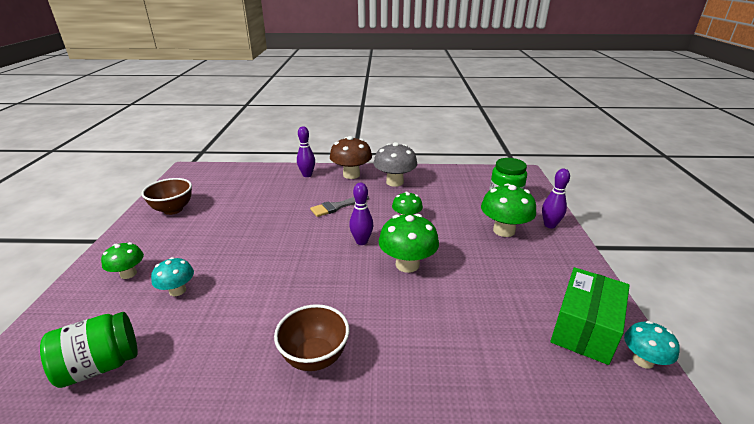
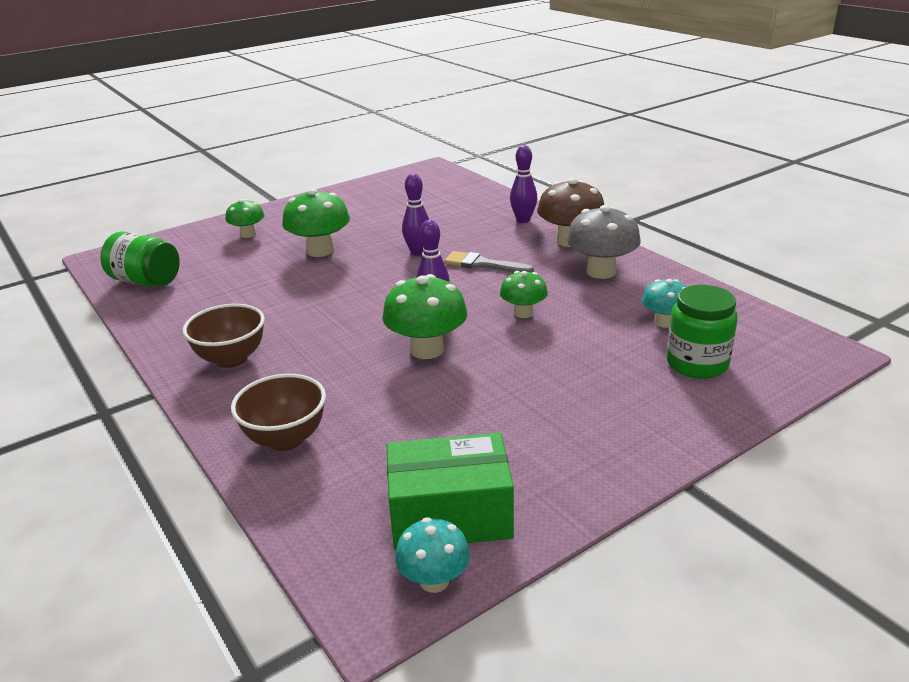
camera: 55 degrees right, 0 degrees up
brown bowl [141,178,192,215] -> brown bowl moved to [231,374,326,451]
turquoise mushroom [151,257,194,296] -> turquoise mushroom moved to [642,279,687,328]
green mushroom [481,184,536,237] -> green mushroom moved to [282,189,350,257]
purple bowling pin [542,169,570,228] -> purple bowling pin moved to [402,174,429,256]

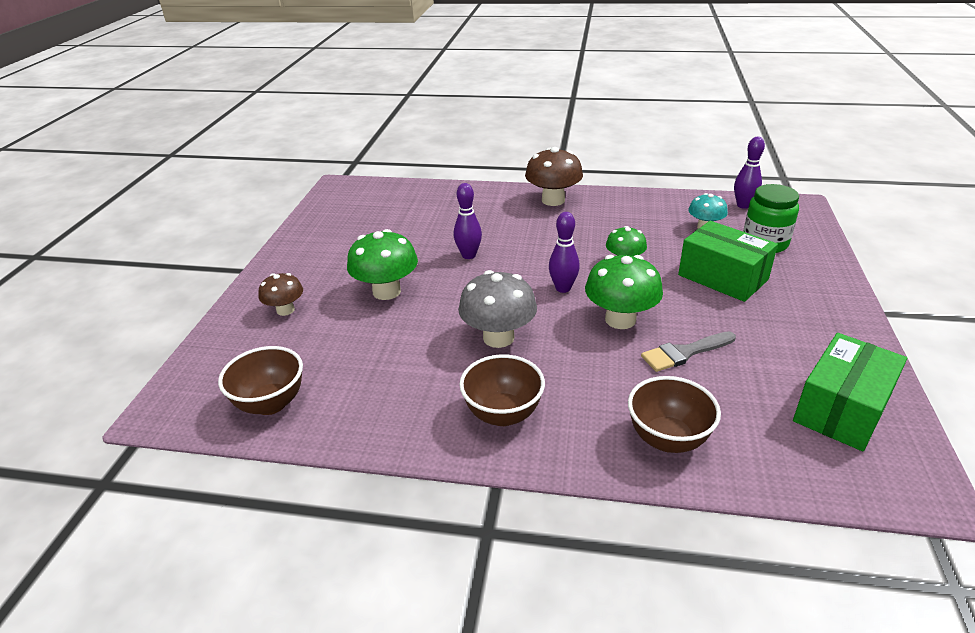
camera: 45 degrees left, 5 degrees up
green jar [100,231,180,287] -> brown bowl [218,346,303,415]
green mushroom [225,199,265,238] -> brown mushroom [258,273,303,316]
turquoise mushroom [395,517,470,593] -> none
grey brush [444,251,534,273] -> grey brush moved to [641,331,736,372]
purple bowling pin [510,145,537,223] -> purple bowling pin moved to [734,137,765,209]
grey mushroom [566,205,641,279] -> grey mushroom moved to [458,270,537,348]
none -> green box [678,221,778,302]

